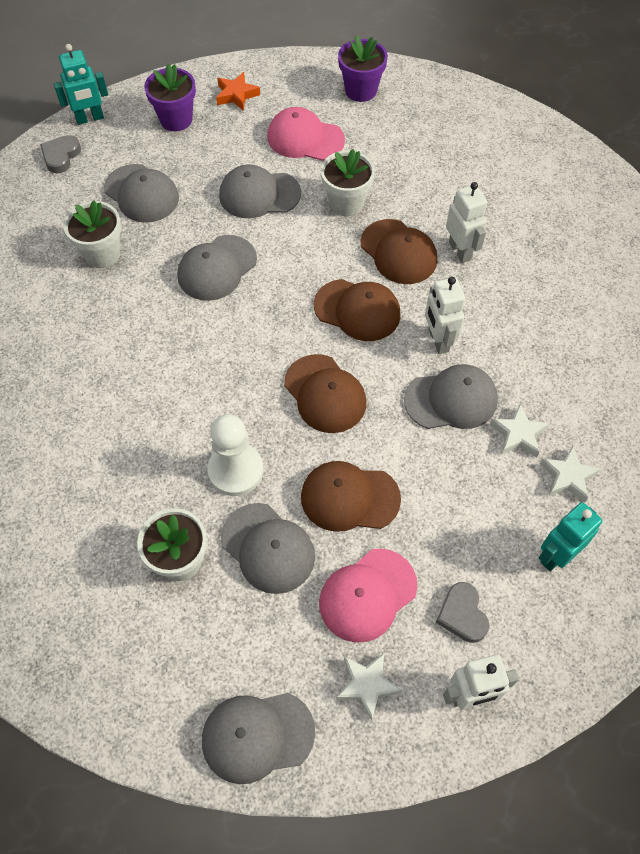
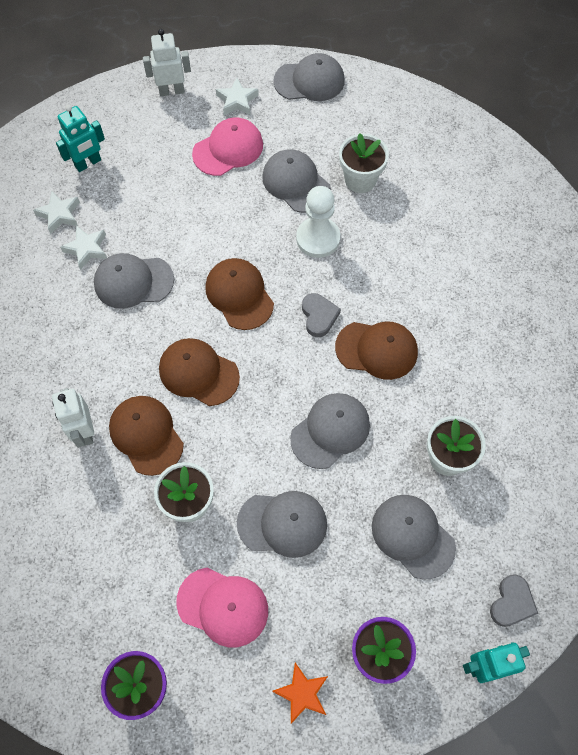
camera: 175 degrees left, 5 degrees up
brown cap [301,461,401,532] -> brown cap moved to [335,321,418,380]
white robot [425,277,465,354] -> none
grey heart [436,582,489,643] -> grey heart moved to [302,293,341,337]

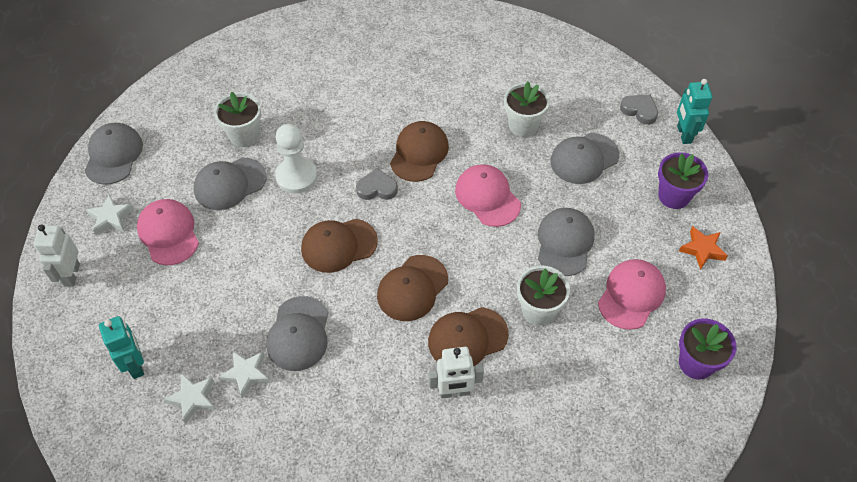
camera: 80 degrees left, 10 degrees down
grey cap [290,393,370,469] -> pink cap [455,164,521,227]

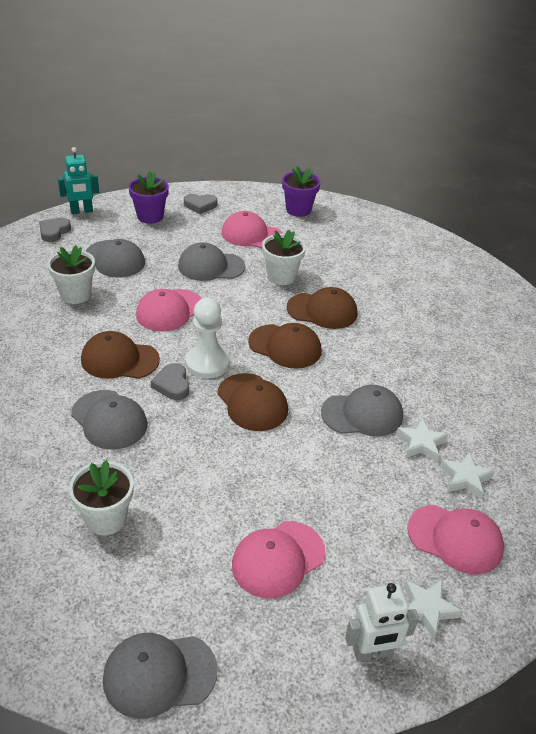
camera: 105 degrees left, 15 degrees down
white star [86,194,134,235] -> white star moved to [404,579,462,639]
turquoise robot [99,316,144,379] -> pink cap [407,505,504,575]
grey cap [194,157,266,210] -> grey cap moved to [71,390,147,450]
white pawn [275,124,317,193] -> white pawn moved to [185,298,230,379]
brown cap [428,307,509,366] -> brown cap turned 45 degrees counterclockwise [287,287,357,329]
white robot [429,347,484,399] -> none
orange star [679,226,728,270] -> grey heart [184,194,217,214]

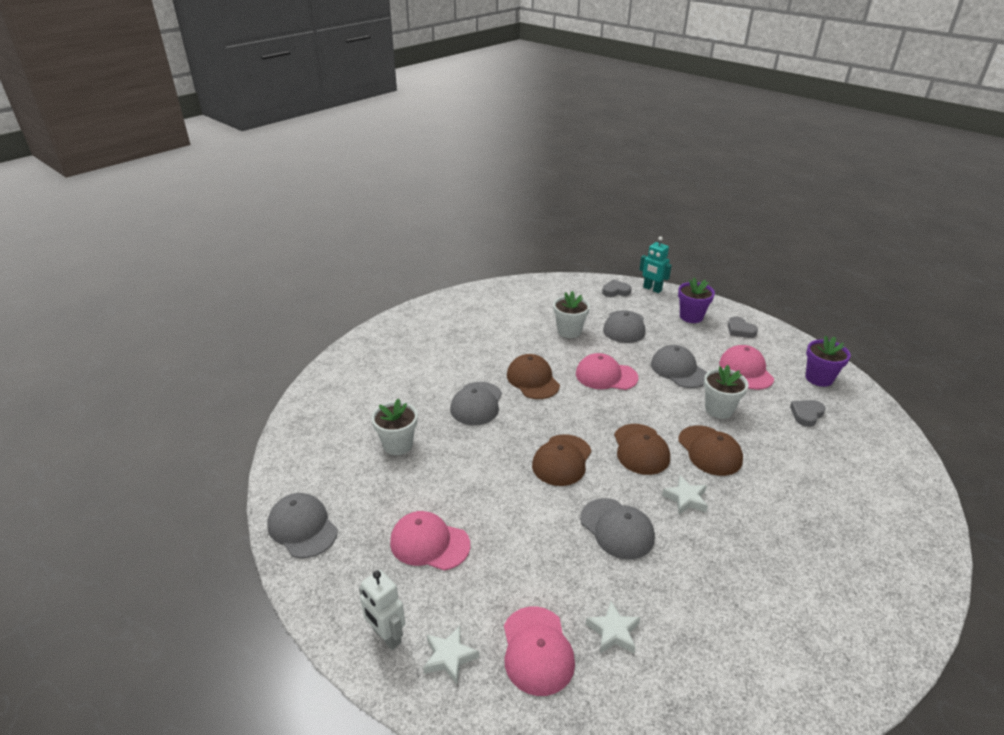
camera: 60 degrees right, 5 degrees down
grey heart [151,363,189,400] -> grey heart moved to [790,400,826,427]
white pawn [185,298,230,379] -> none
white star [396,418,448,462] -> white star moved to [662,476,708,515]

